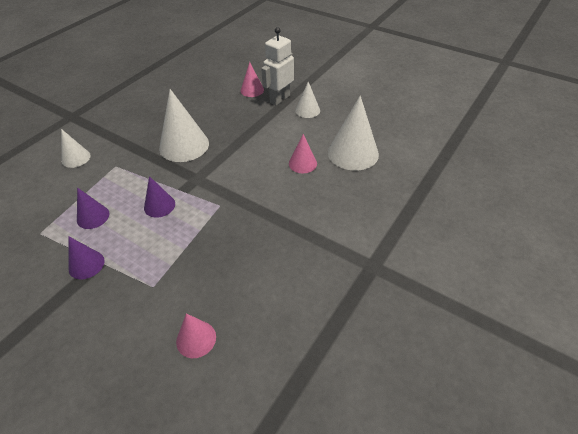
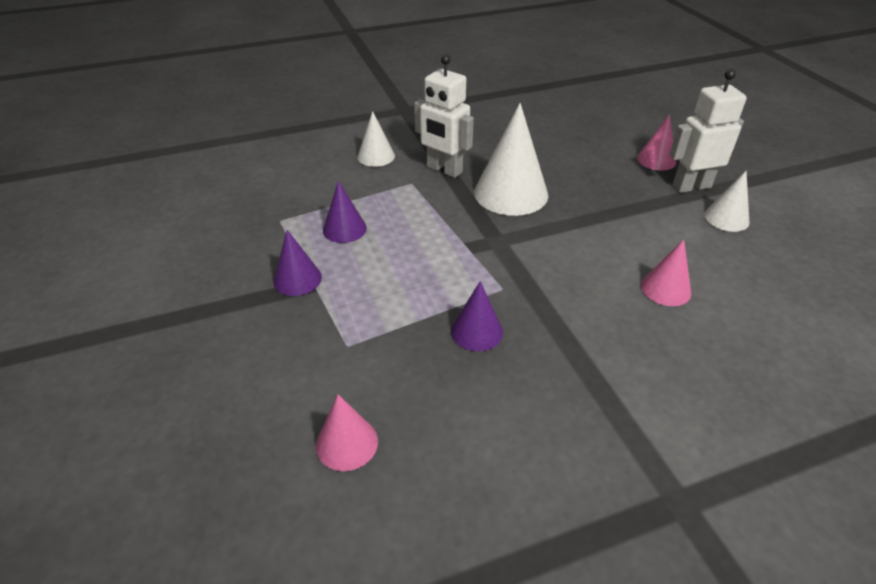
camera: 35 degrees right, 5 degrees down
purple cone [144,176,175,218] -> purple cone moved to [451,281,503,351]
white cone [328,96,379,171] -> none
none -> white robot [414,54,474,178]

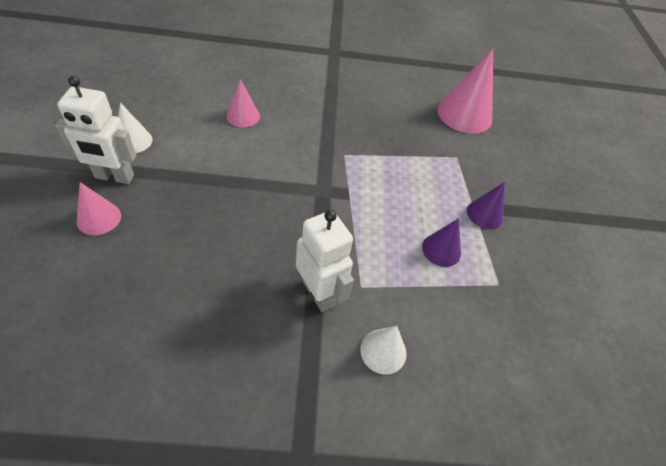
camera: 165 degrees left, 10 degrees up
pink cone [316,394,378,471] -> pink cone [437,48,493,134], size x1.82
purple cone [451,281,503,351] -> none
white cone [474,103,548,216] -> none

